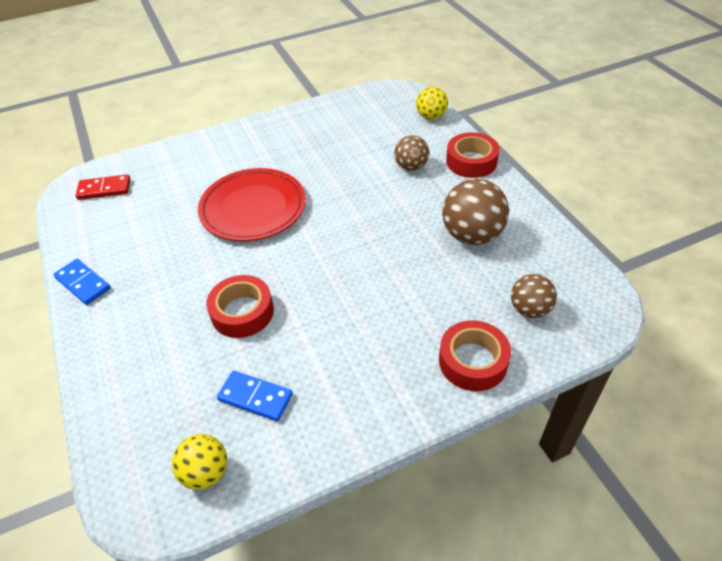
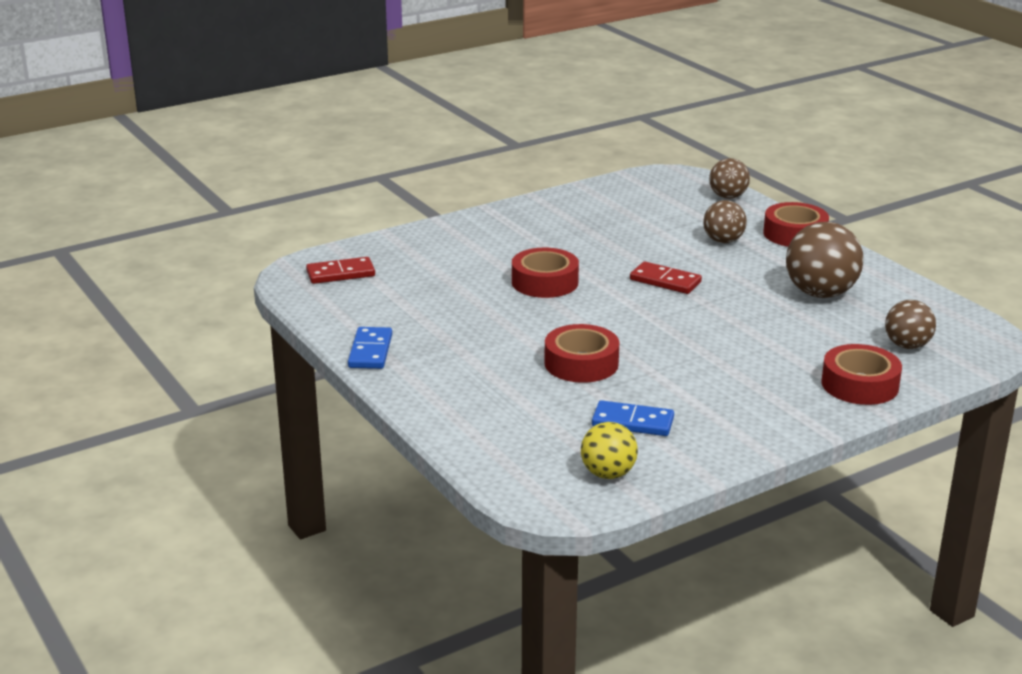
camera: 10 degrees left, 20 degrees down
blue domino [53,259,111,305] -> blue domino turned 60 degrees clockwise [348,327,392,369]
red plate [198,168,306,241] -> red tape [512,248,579,298]
yellow ball [416,87,448,120] -> brown ball [709,158,750,199]
none -> red domino [630,261,702,294]

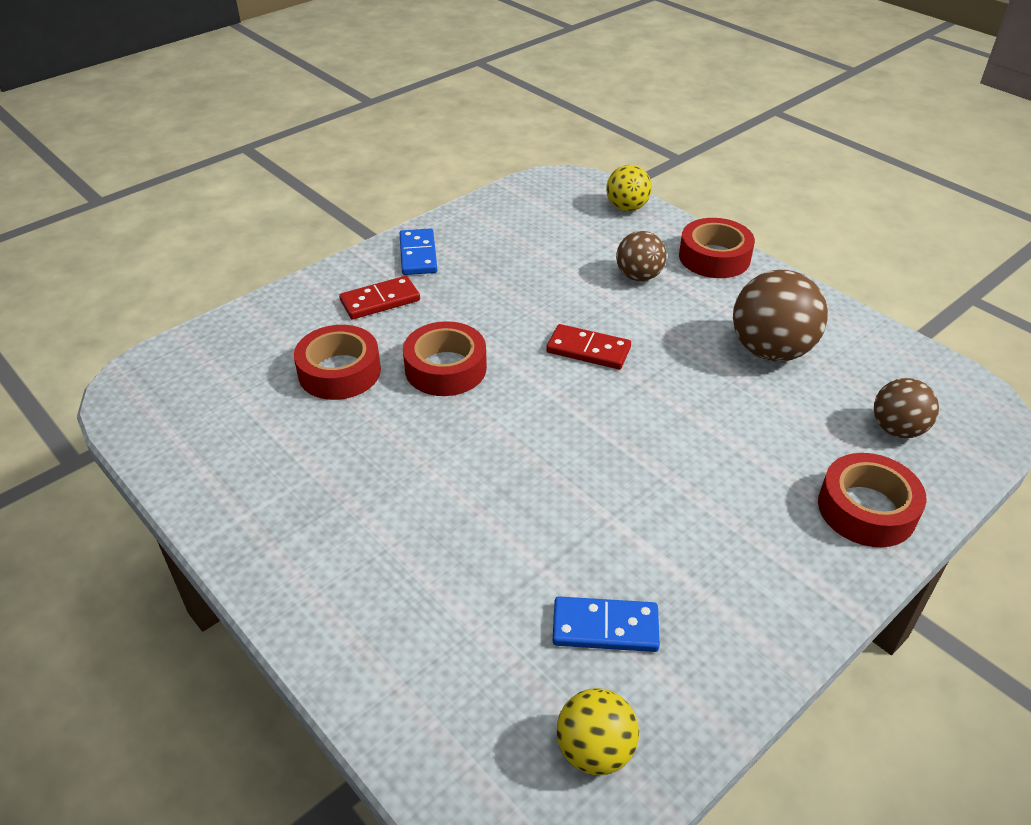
camera: 10 degrees left, 15 degrees up
red domino [306,257,375,284] -> red domino moved to [339,276,420,319]
blue domino [348,327,392,369] -> blue domino moved to [399,228,437,275]
red tape [544,324,619,383] -> red tape moved to [294,325,381,400]
brown ball [709,158,750,199] -> yellow ball [606,165,652,211]

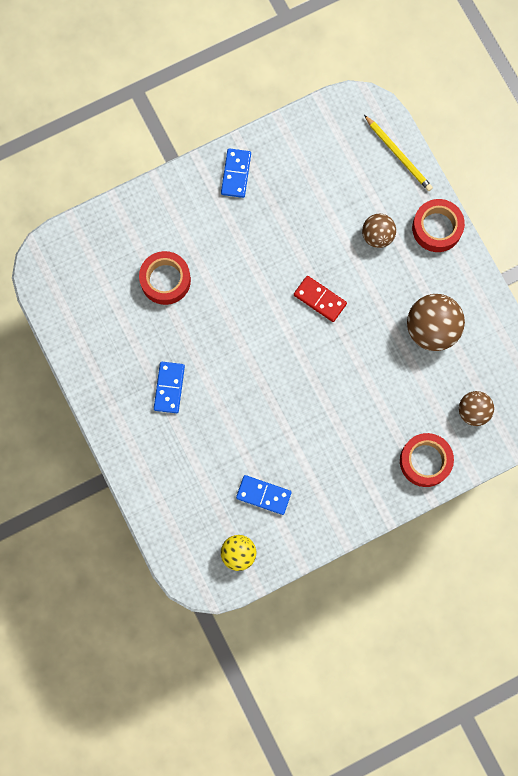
camera: 15 degrees right, 35 degrees up
red domino [339,276,420,319] -> none
red tape [403,321,487,396] -> none
yellow ball [606,165,652,211] -> yellow pencil [364,115,433,191]
none -> blue domino [154,362,185,413]

